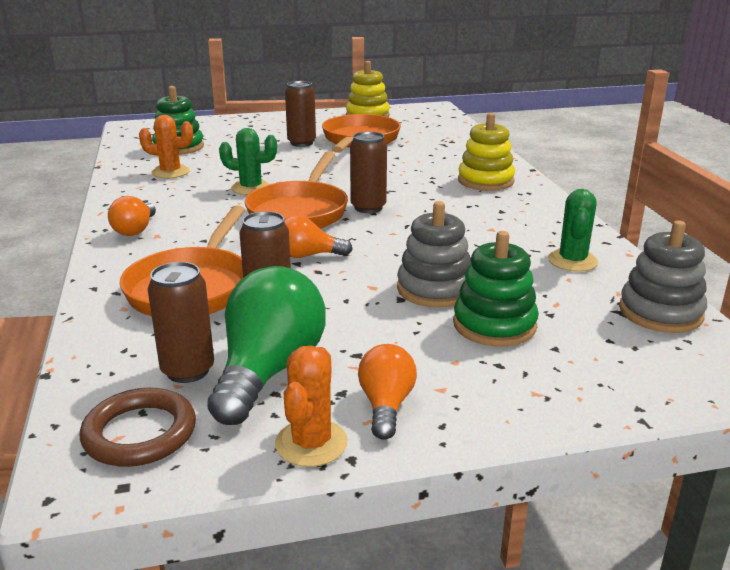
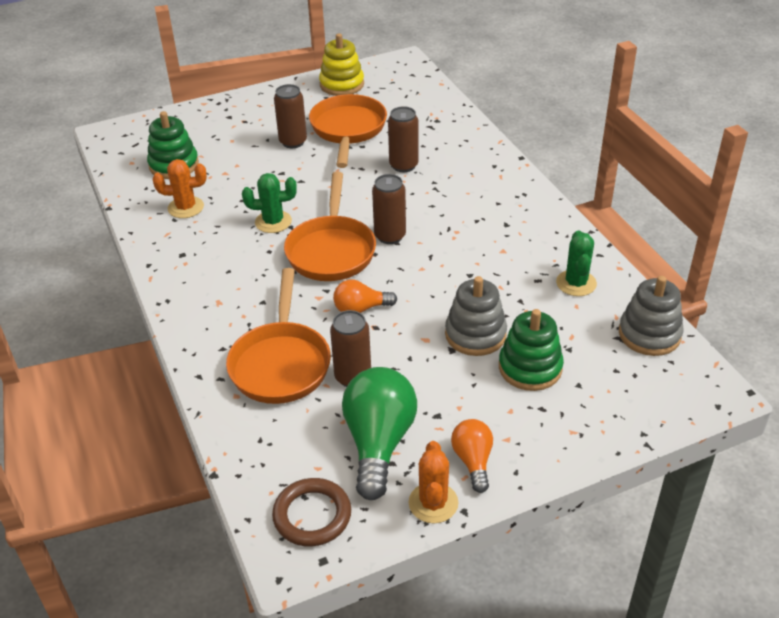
camera: 10 degrees left, 15 degrees up
orange light bulb [108,196,156,236] -> none
brown can [148,262,214,383] -> brown can moved to [388,106,419,172]
yellow stacking toy [458,113,515,191] -> none

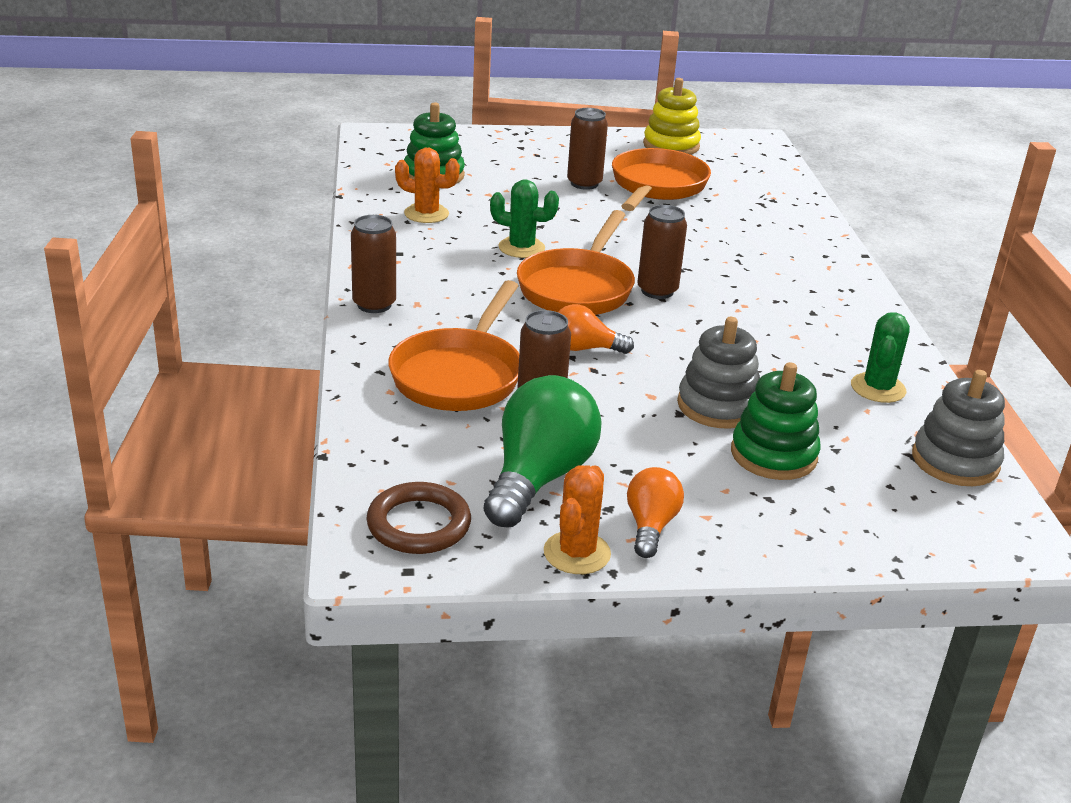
camera: 15 degrees right, 10 degrees down
brown can [388,106,419,172] -> brown can moved to [351,215,396,313]

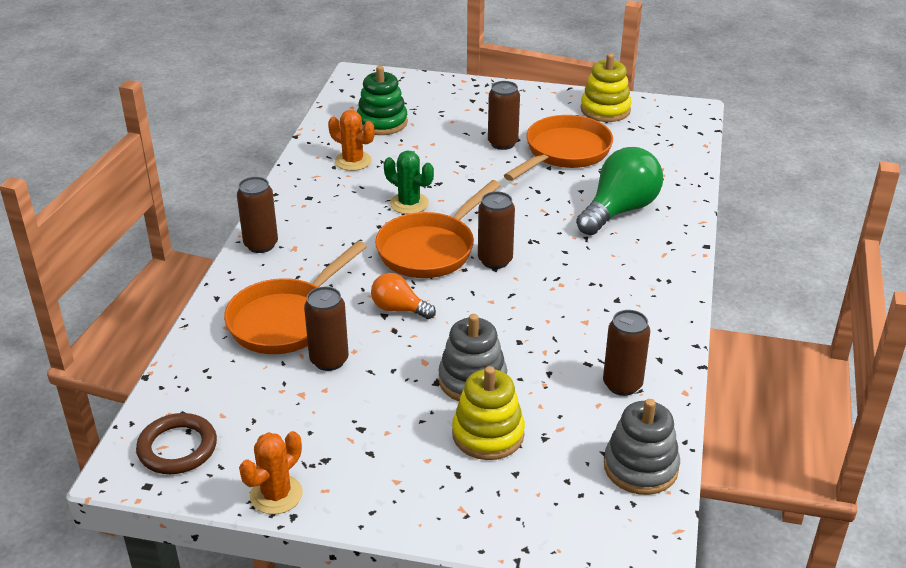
camera: 20 degrees right, 5 degrees up
green light bulb [483,375,602,527] -> green light bulb moved to [576,147,663,235]
orange light bulb [627,467,684,558] -> none
green stacking toy [731,362,821,480] -> yellow stacking toy [452,366,525,460]
green cactus [851,312,910,403] -> brown can [603,310,650,396]

